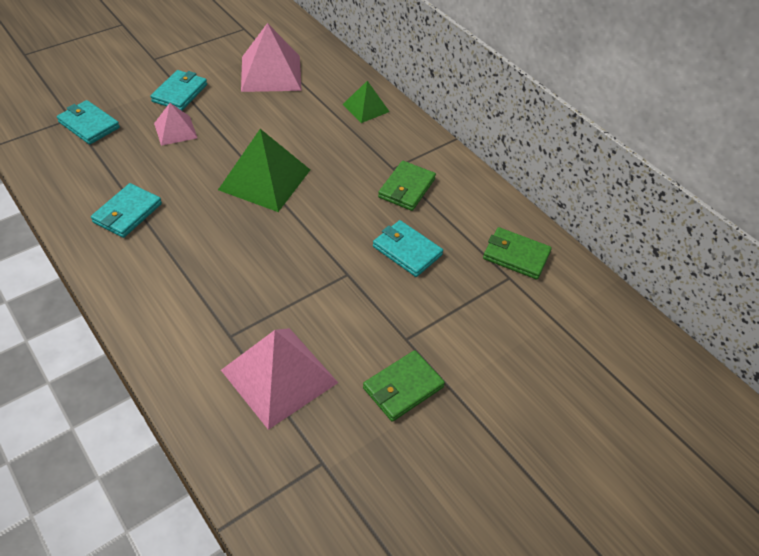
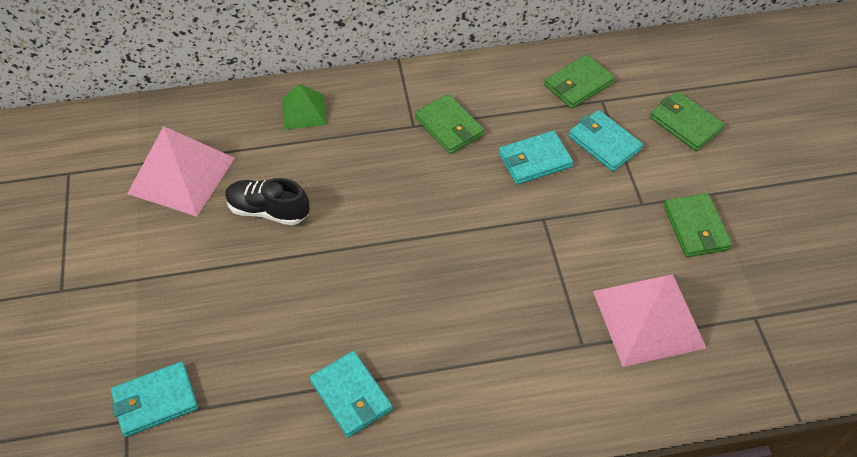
camera: 60 degrees left, 5 degrees up
turquoise wallet [150,70,207,111] -> turquoise wallet moved to [568,110,643,171]
pink pyramid [154,103,197,146] -> none
green pyramid [218,129,310,212] -> none
none -> black shoe [225,178,310,225]
none -> green wallet [650,91,725,151]

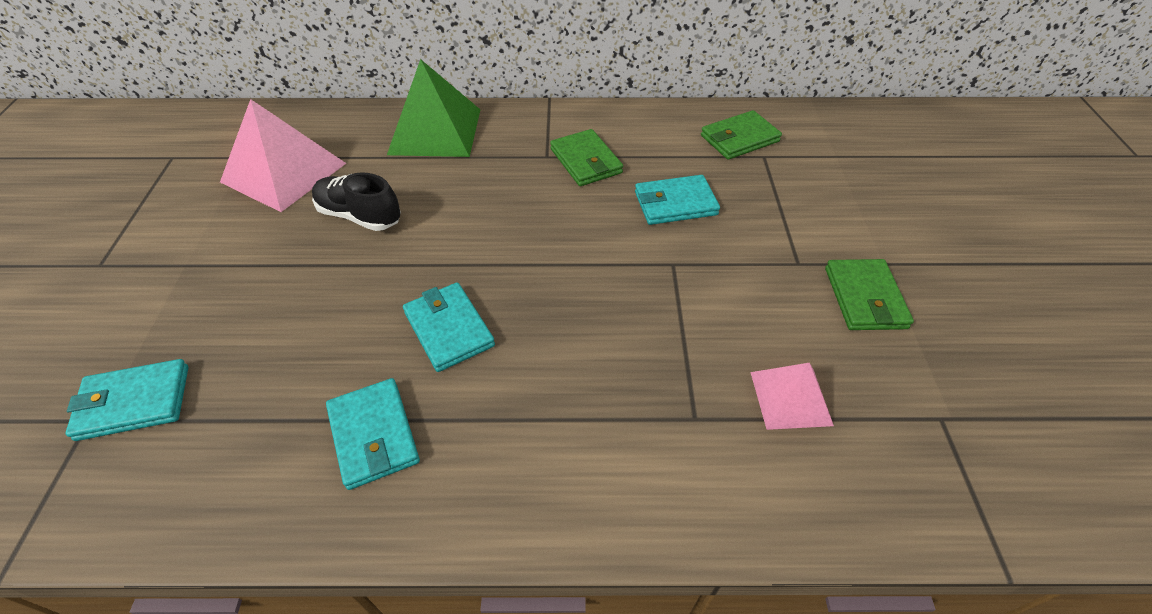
camera: 10 degrees right, 5 degrees down
green pyramid [282,84,327,130] -> green pyramid [387,59,481,157], size x1.78
turquoise wallet [568,110,643,171] -> turquoise wallet moved to [403,282,495,372]
pink pyramid [593,274,706,367] -> pink pyramid [750,363,834,430], size x0.56
green wallet [650,91,725,151] -> none

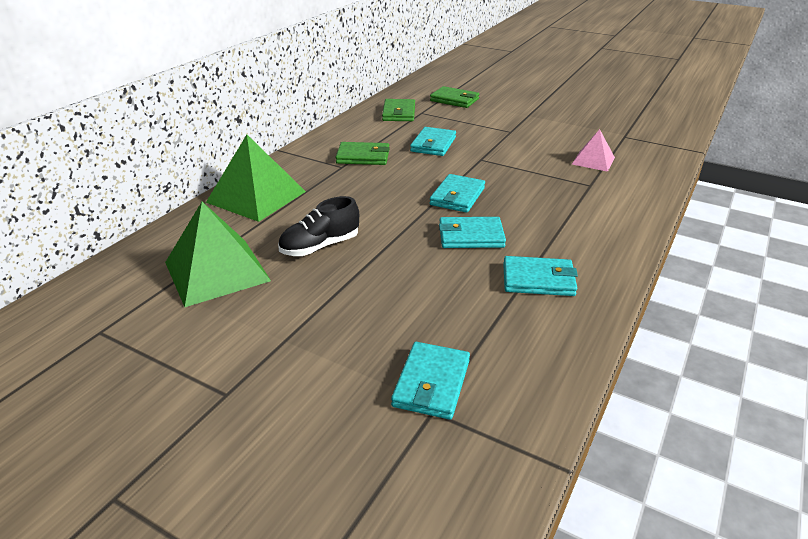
camera: 60 degrees left, 15 degrees down
pink pyramid [220,99,346,212] -> green pyramid [165,202,271,307]
green wallet [825,259,914,330] -> green wallet moved to [430,86,479,108]
none -> turquoise wallet [430,174,485,213]

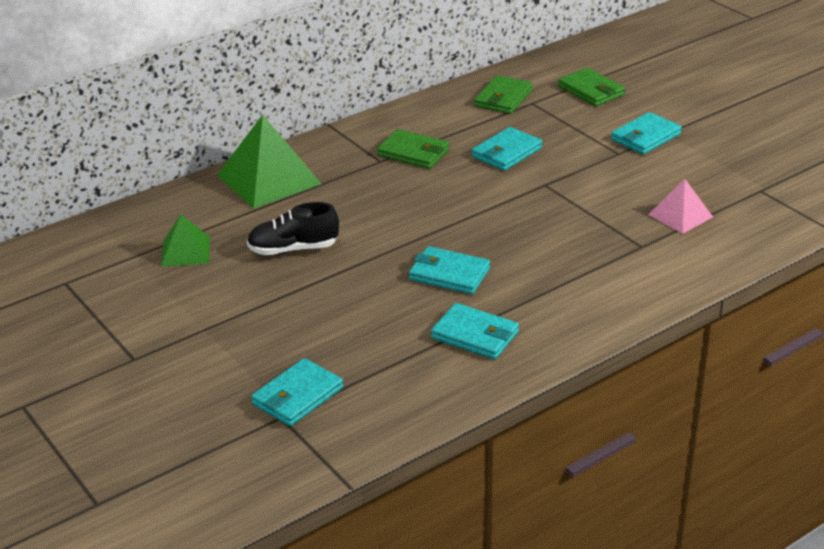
camera: 25 degrees right, 0 degrees up
green pyramid [165,202,271,307] -> green pyramid [161,214,210,267], size x0.56
turquoise wallet [430,174,485,213] -> turquoise wallet moved to [611,112,682,154]

